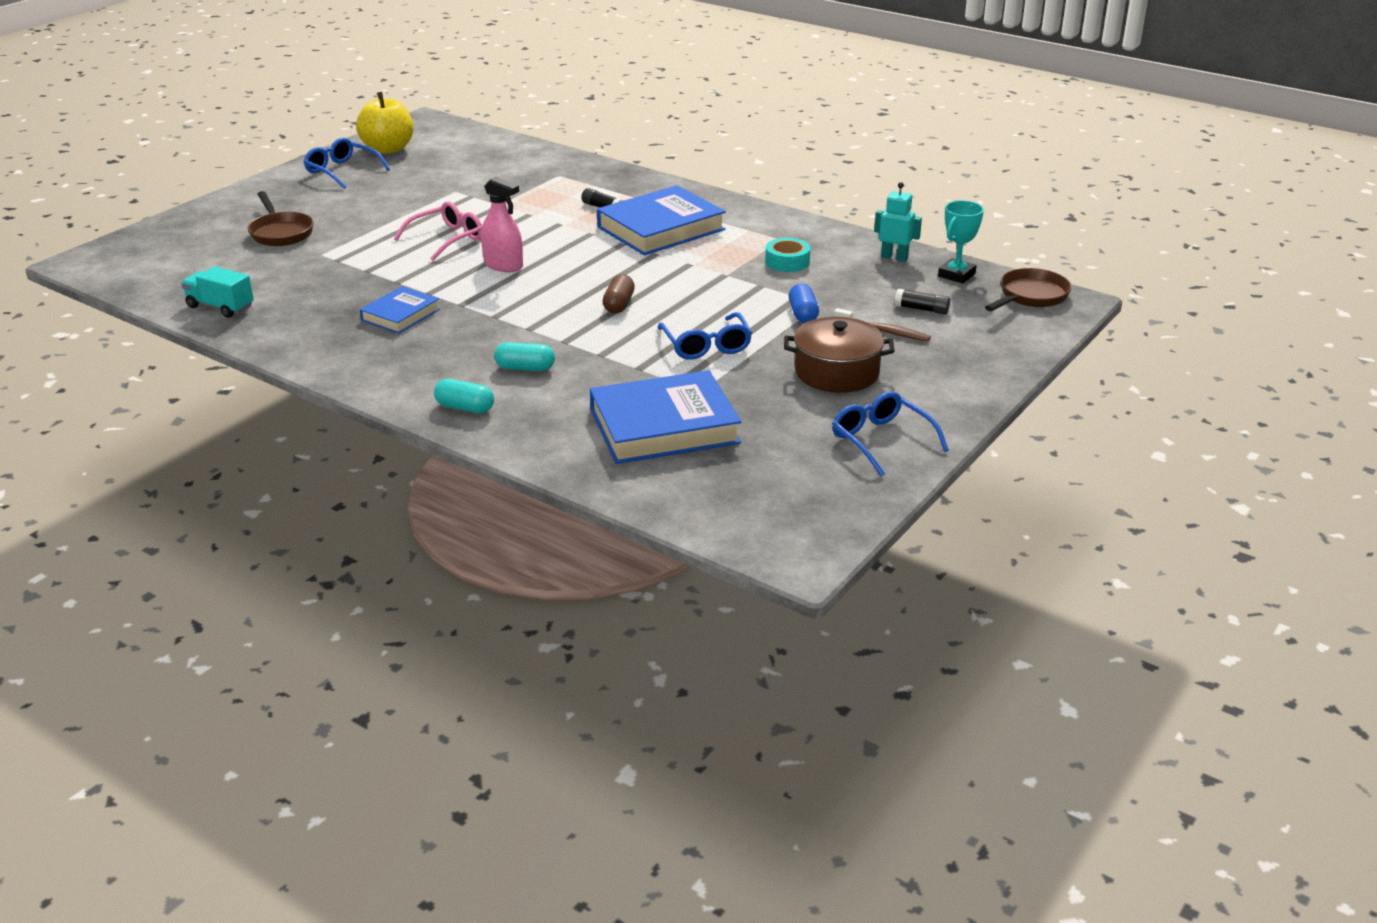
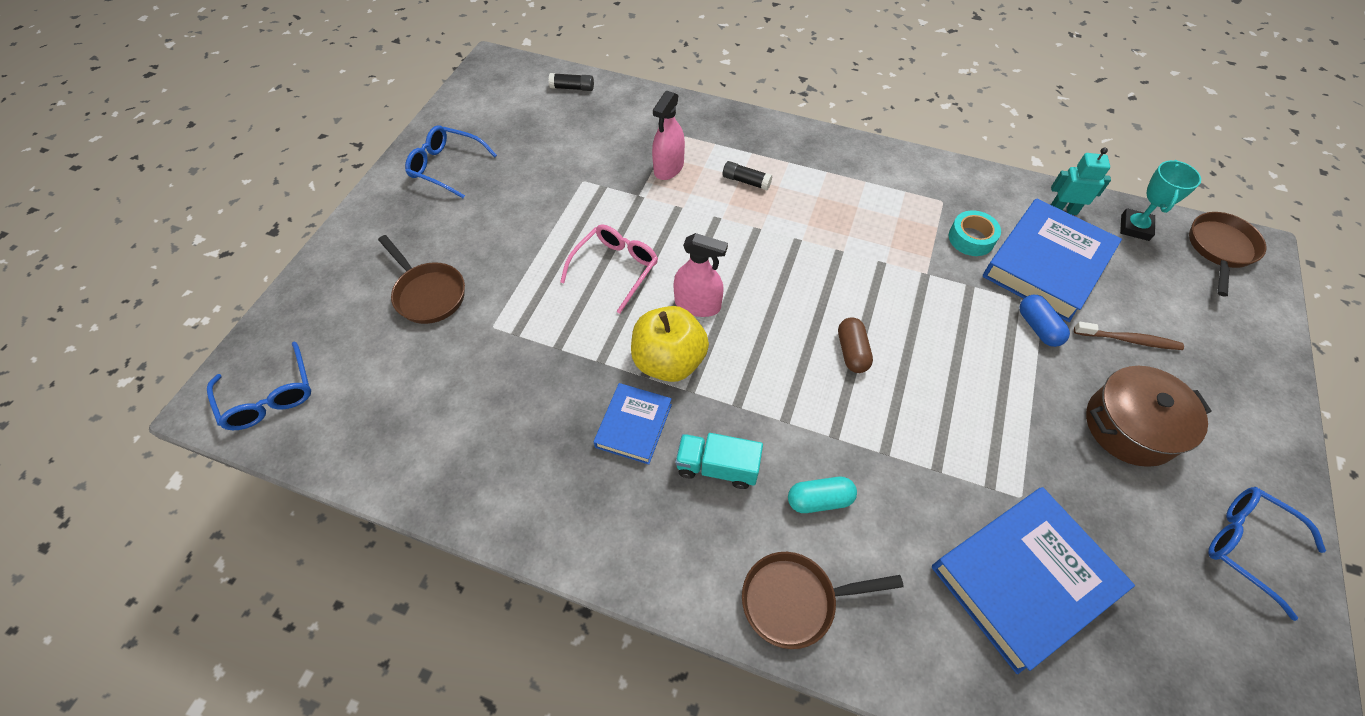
camera: 15 degrees left, 25 degrees up
turquoise truck [181,266,254,318] -> turquoise truck moved to [675,433,763,489]
yellow apple [356,92,413,154] -> yellow apple moved to [631,306,709,382]
turquoise capsule [434,379,494,413] -> brown pan [742,552,904,649]
blue book [597,185,726,255] -> blue book moved to [983,198,1122,322]
blue glasses [658,312,752,360] -> blue glasses moved to [207,342,311,430]
black glue stick [894,289,950,314] -> black glue stick moved to [548,73,594,91]
none -> pink spray bottle [652,90,685,180]

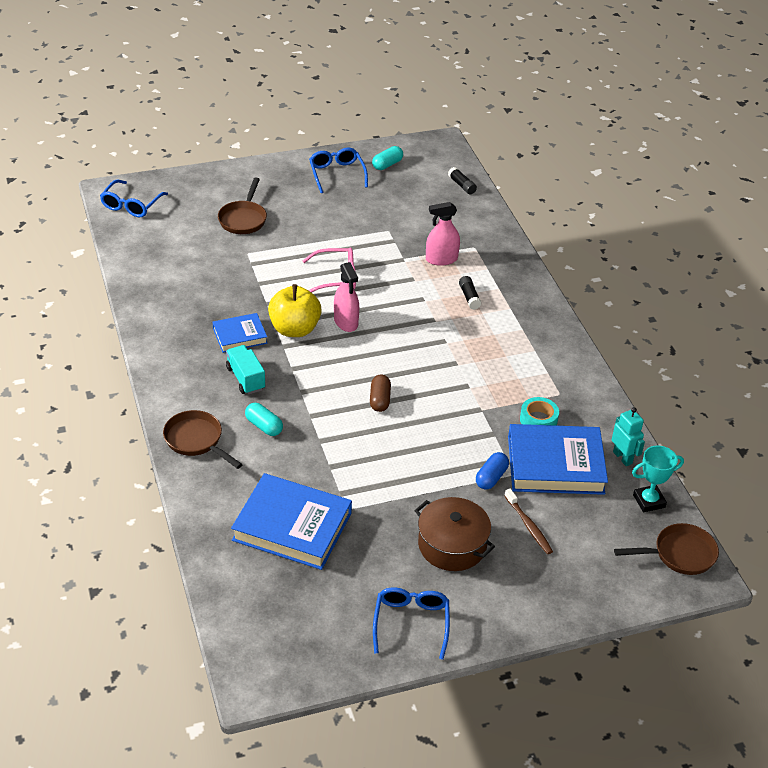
camera: 50 degrees right, 15 degrees down
brown capsule [838,317,873,373] -> brown capsule turned 45 degrees counterclockwise [370,375,391,412]
none -> turquoise capsule [372,146,403,170]

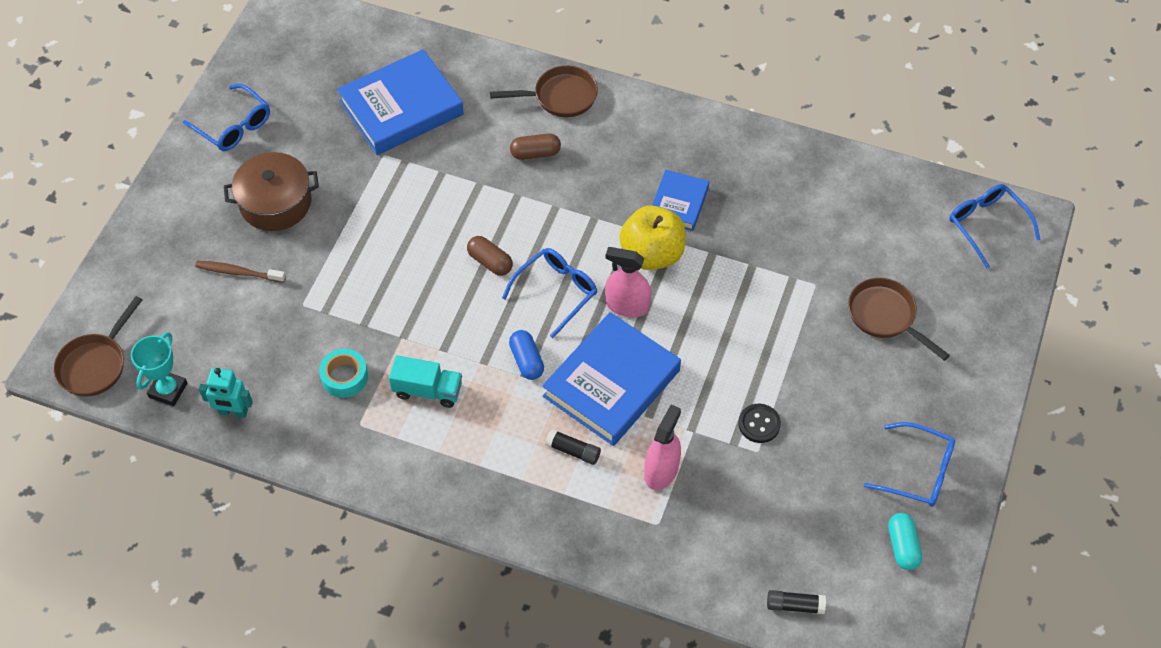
camera: 130 degrees right, 15 degrees up
turquoise truck [226,345,265,394] -> turquoise truck moved to [389,355,462,408]
turquoise capsule [245,403,283,436] -> brown capsule [510,133,561,160]
pink glasses [303,248,356,293] -> none
blue capsule [476,452,509,490] -> blue capsule moved to [509,330,544,380]
blue book [508,424,608,495] -> blue book moved to [542,312,681,446]
none -> blue glasses [502,248,597,338]
none -> black button [738,403,781,443]

